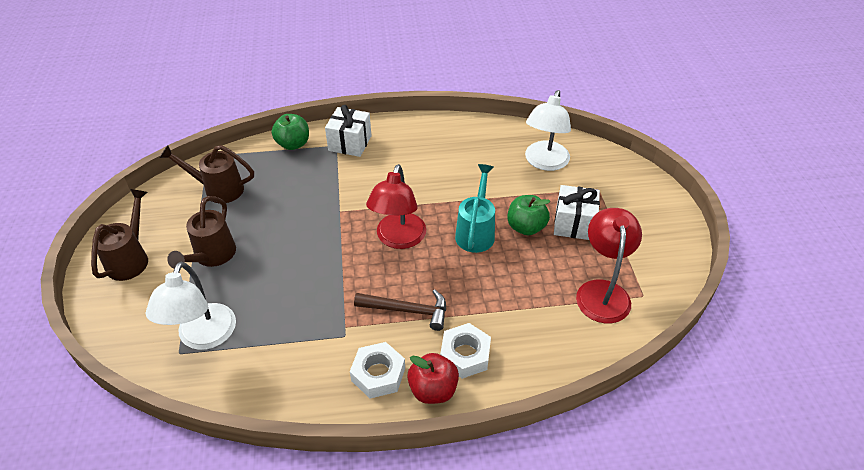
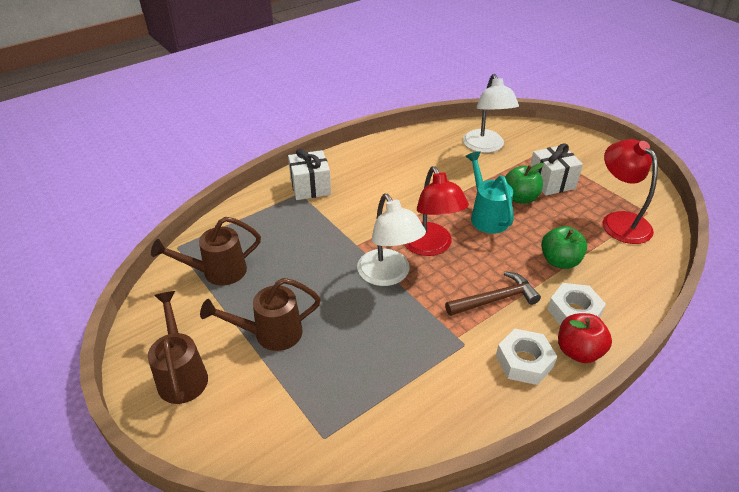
camera: 30 degrees left, 5 degrees down
white lamp [146,262,236,350] -> white lamp moved to [357,194,426,286]
brown watering can [167,196,236,269] -> brown watering can turned 90 degrees clockwise [200,278,321,351]
green apple [272,114,309,150] -> green apple moved to [541,226,587,269]

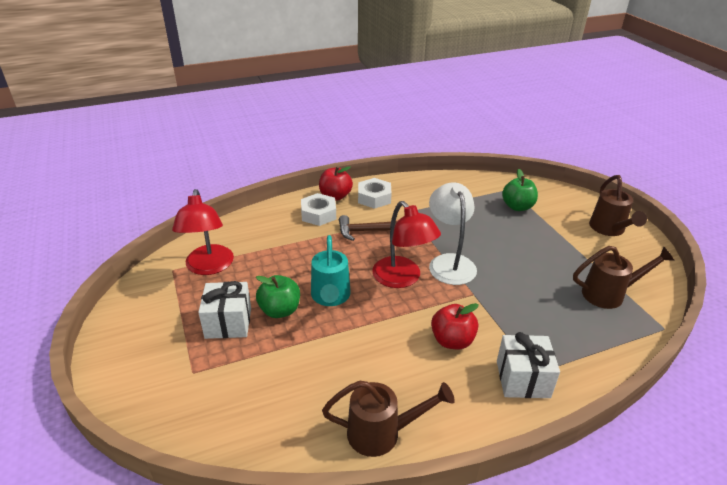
camera: 165 degrees left, 5 degrees down
brown watering can [200,278,321,351] -> brown watering can moved to [322,381,455,457]
red lamp [404,166,469,256] -> red lamp turned 150 degrees clockwise [372,201,441,288]
white lamp [463,74,519,153] -> none
green apple [541,226,587,269] -> green apple moved to [502,169,538,211]
none -> red apple [431,303,479,349]

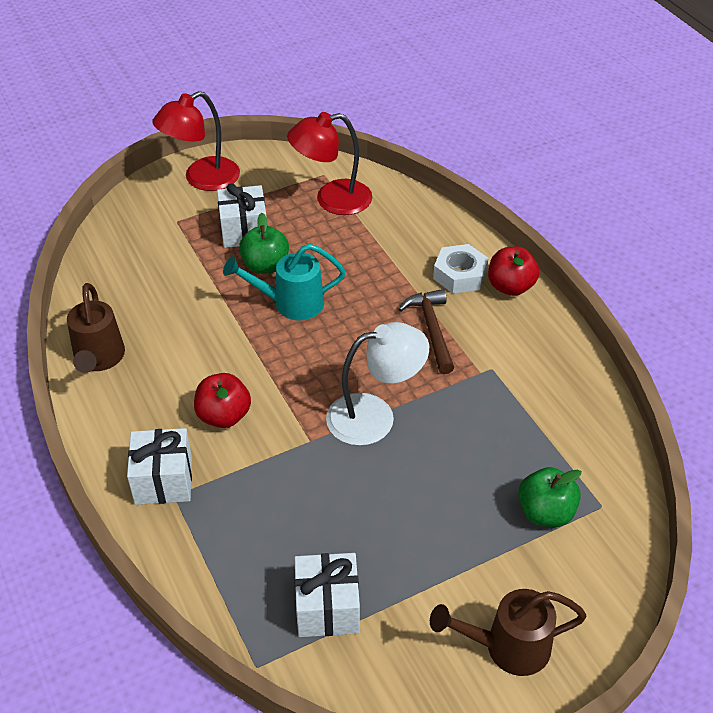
camera: 85 degrees right, 10 degrees up
white nut [358,178,392,209] -> none
red lamp [372,201,441,288] -> red lamp moved to [152,91,240,191]
brown watering can [573,246,675,309] -> white gift [295,553,360,637]

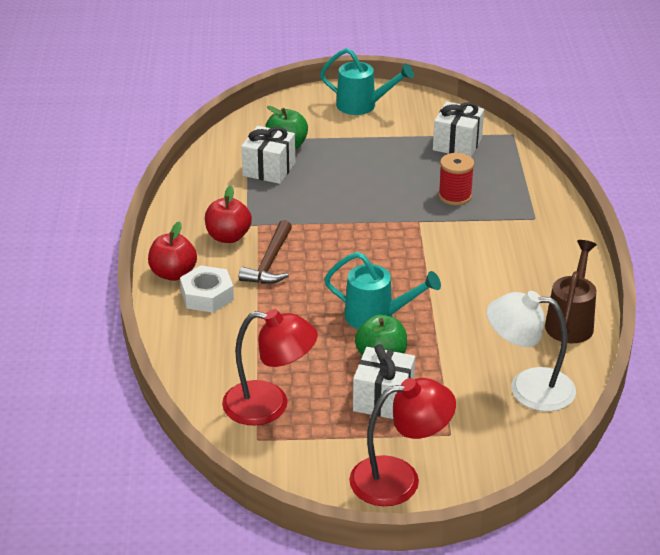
camera: 155 degrees left, 10 degrees down
white gift [127,428,192,505] -> white gift moved to [241,126,295,184]
red apple [194,373,251,428] -> red apple moved to [205,185,252,243]
white lamp [326,322,429,446] -> white lamp moved to [487,291,576,412]
brown watering can [430,589,587,676] -> turquoise watering can [320,48,414,115]
none -> red spool [438,153,474,205]

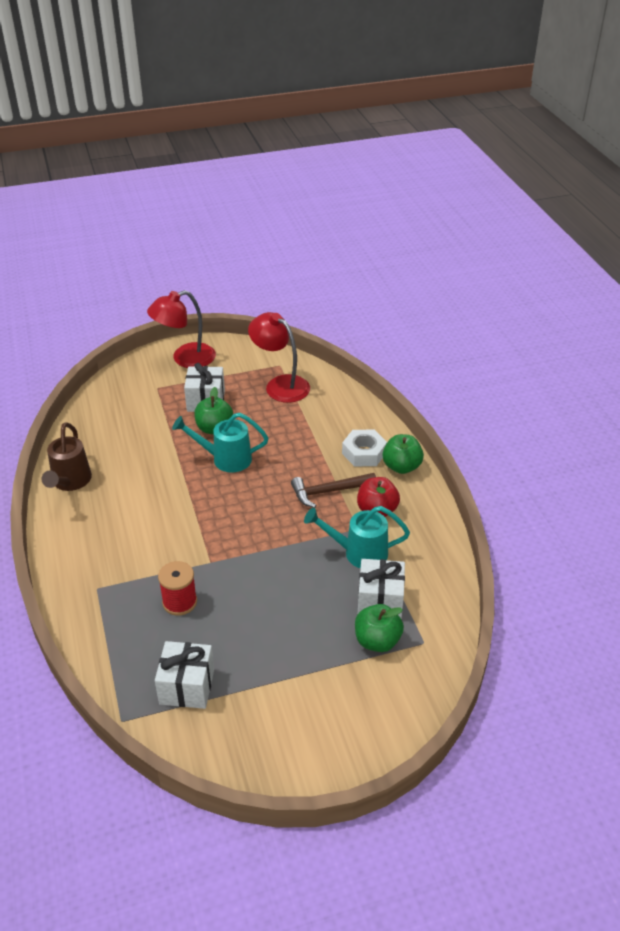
camera: 165 degrees right, 5 degrees up
red apple [148,221,197,281] -> green apple [382,434,424,474]
red lamp [222,309,318,425] -> red lamp turned 45 degrees clockwise [248,312,310,403]
brown hammer [239,220,292,284] -> brown hammer turned 105 degrees counterclockwise [291,473,376,508]
turquoise watering can [320,48,414,115] -> turquoise watering can moved to [304,506,410,568]
white lamp [487,291,576,412] -> none

